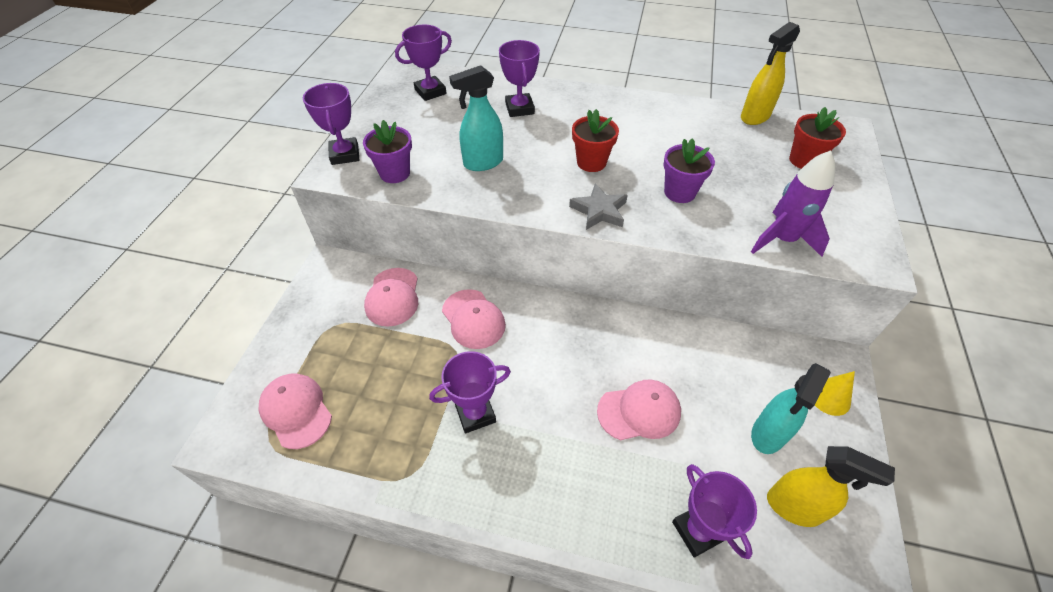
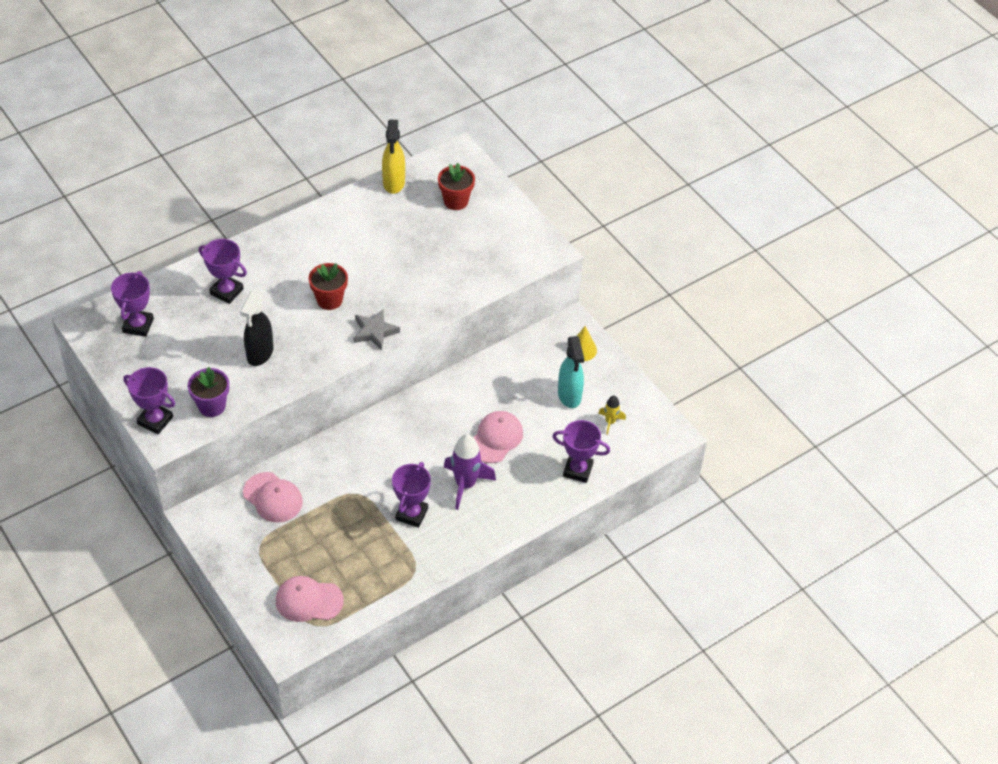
camera: 50 degrees left, 0 degrees up
pink cap [442,289,506,349] -> none
turquoise spray bottle [449,65,503,171] -> black spray bottle [240,290,273,366]
purple flower pot [663,138,715,203] -> none
purple rocket [751,150,836,257] -> purple rocket moved to [444,434,496,510]
yellow spray bottle [767,446,895,527] -> yellow rocket [598,396,626,435]

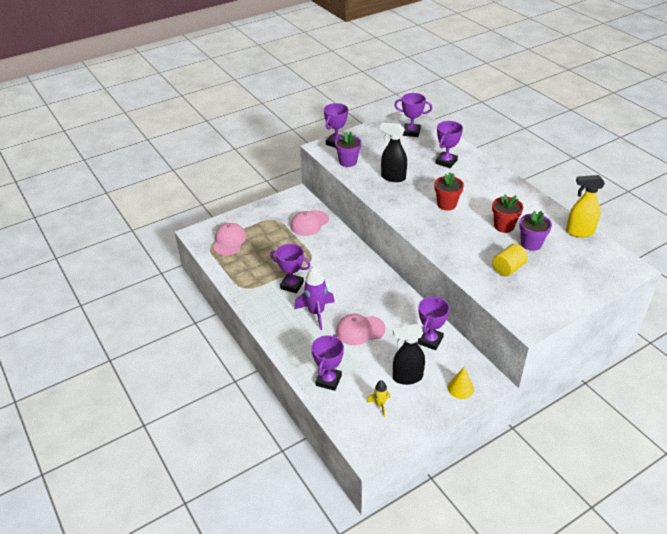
camera: 95 degrees right, 10 degrees down
grey star [353,309,400,351] -> none
red flower pot [438,163,475,210] -> red flower pot moved to [492,194,523,233]
pink cap [474,411,523,463] -> pink cap turned 135 degrees clockwise [336,314,386,345]
turquoise spray bottle [558,336,584,408] -> black spray bottle [393,324,425,385]
none -> purple trophy [418,297,450,350]
none -> yellow cylinder [492,244,528,277]
none -> purple flower pot [519,211,552,251]

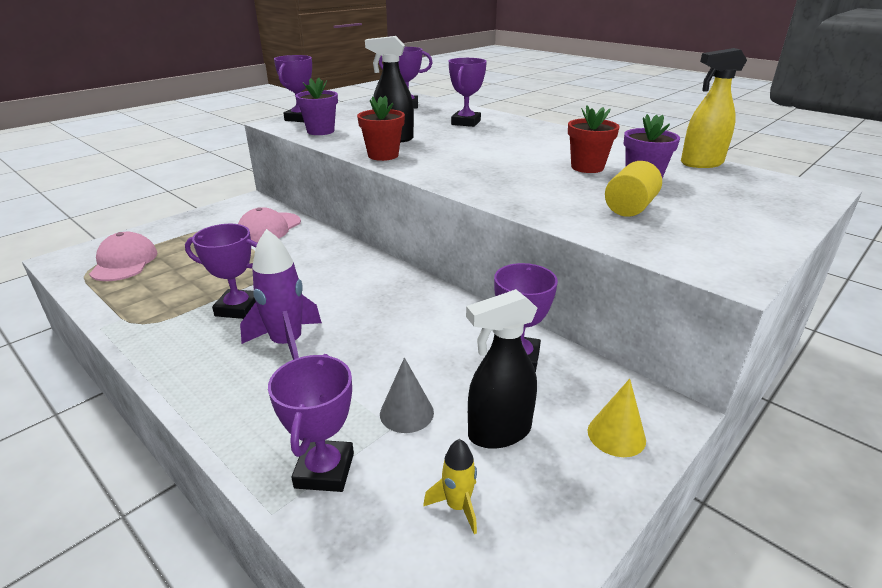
camera: 15 degrees left, 10 degrees down
pink cap [336,314,386,345] -> none
red flower pot [434,172,464,211] -> red flower pot moved to [357,96,405,161]
none -> grey cone [380,358,434,433]

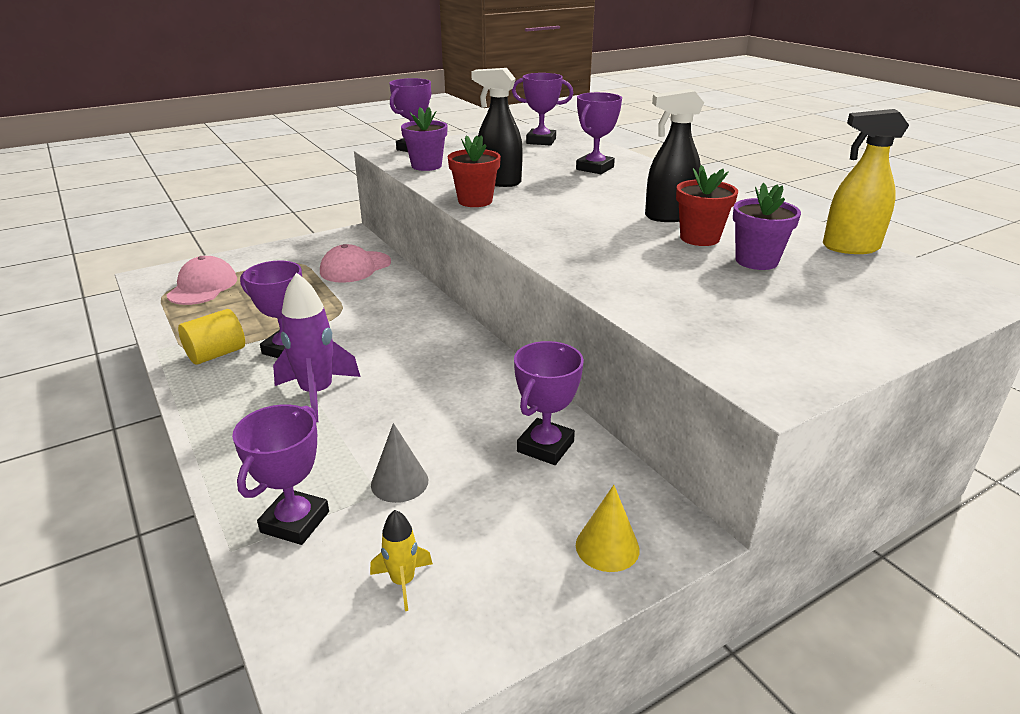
camera: 15 degrees right, 0 degrees up
black spray bottle [466,289,538,449] -> black spray bottle moved to [645,89,704,222]
yellow cylinder [605,161,662,217] -> yellow cylinder moved to [178,309,245,364]

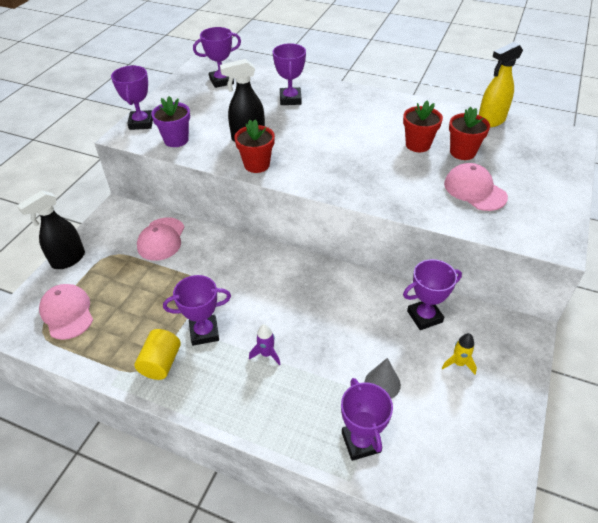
camera: 35 degrees left, 15 degrees up
purple rocket [273,272,360,422] -> purple rocket [249,324,280,365], size x0.53
yellow rocket [370,510,433,611] -> yellow rocket moved to [442,333,477,374]
purple trophy [514,341,584,465] -> purple trophy turned 75 degrees clockwise [403,259,462,330]
yellow cone [576,485,640,572] -> none
black spray bottle [645,89,704,222] -> black spray bottle moved to [17,191,85,269]
purple flower pot [733,183,801,270] -> red flower pot [449,107,490,160]
none -> pink cap [444,163,508,211]

